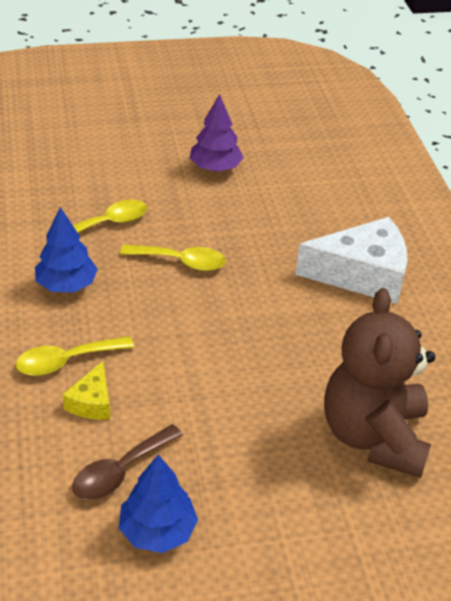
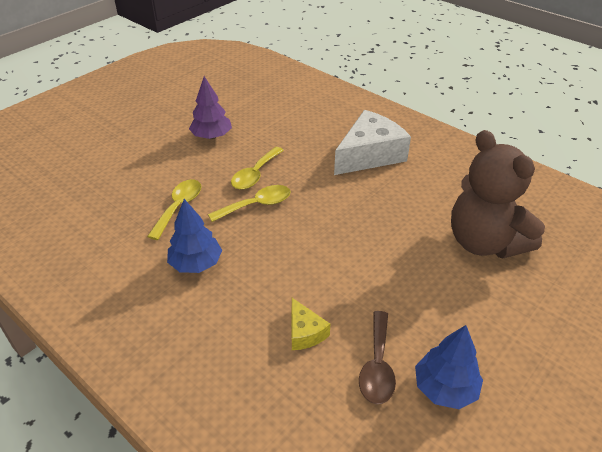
camera: 35 degrees left, 0 degrees up
yellow spoon [16,336,134,376] -> yellow spoon moved to [231,147,284,190]

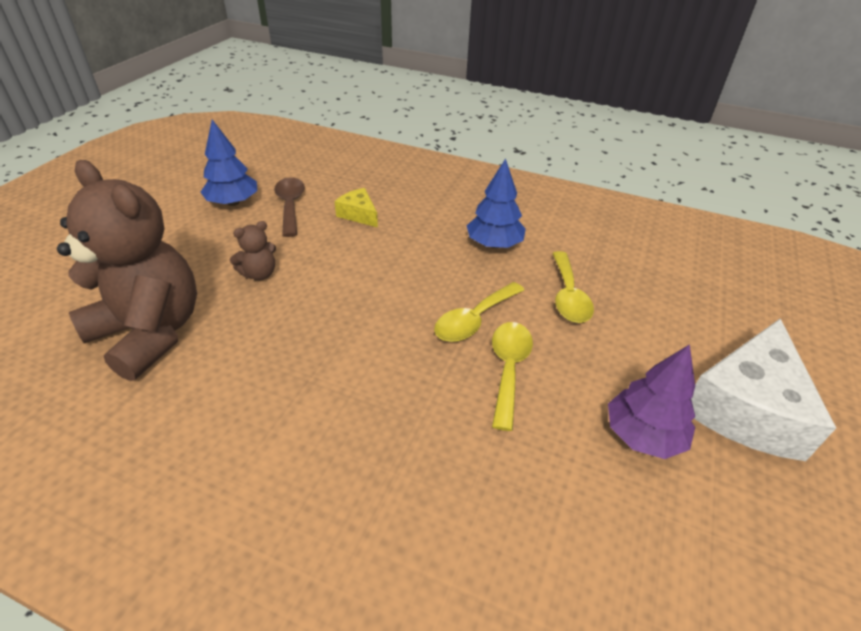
camera: 160 degrees right, 0 degrees up
white cheese [334,110,411,175] -> white cheese moved to [691,319,836,461]
none -> brown teddy bear [230,221,276,280]

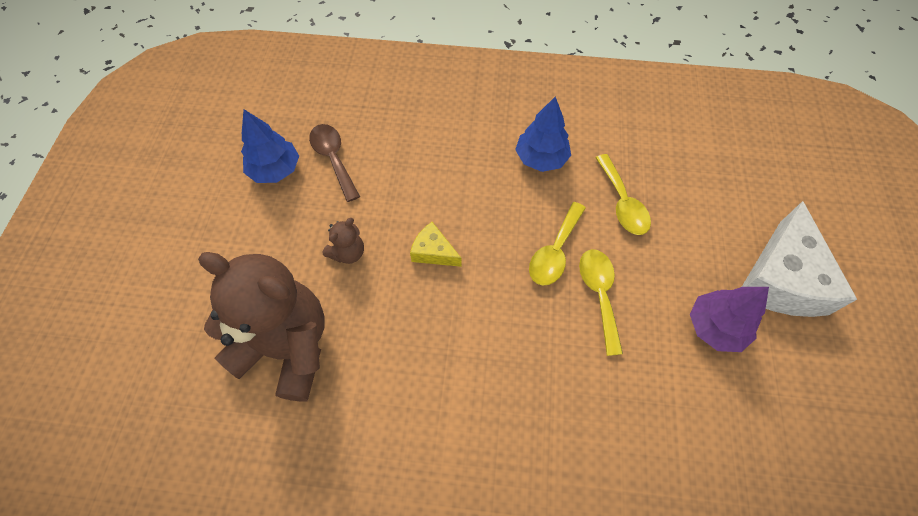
camera: 15 degrees left, 20 degrees up
yellow cheese [335,188,378,228] -> yellow cheese moved to [410,222,462,267]

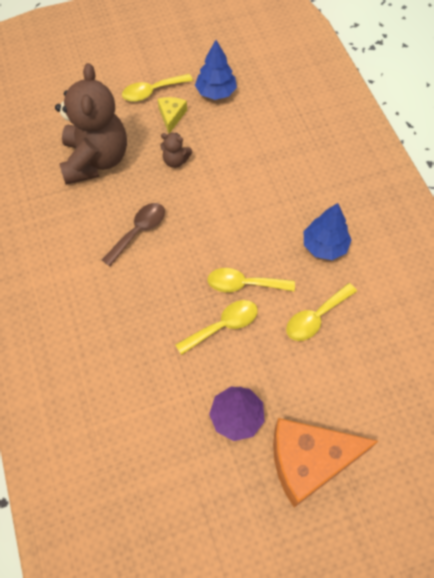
camera: 65 degrees right, 0 degrees up
brown spoon [309,124,360,202] -> brown spoon moved to [102,203,165,266]
yellow cheese [410,222,462,267] -> yellow cheese moved to [158,97,187,133]
white cheese [742,201,857,317] -> orange cheese [273,418,378,508]
none -> yellow spoon [122,74,193,102]

